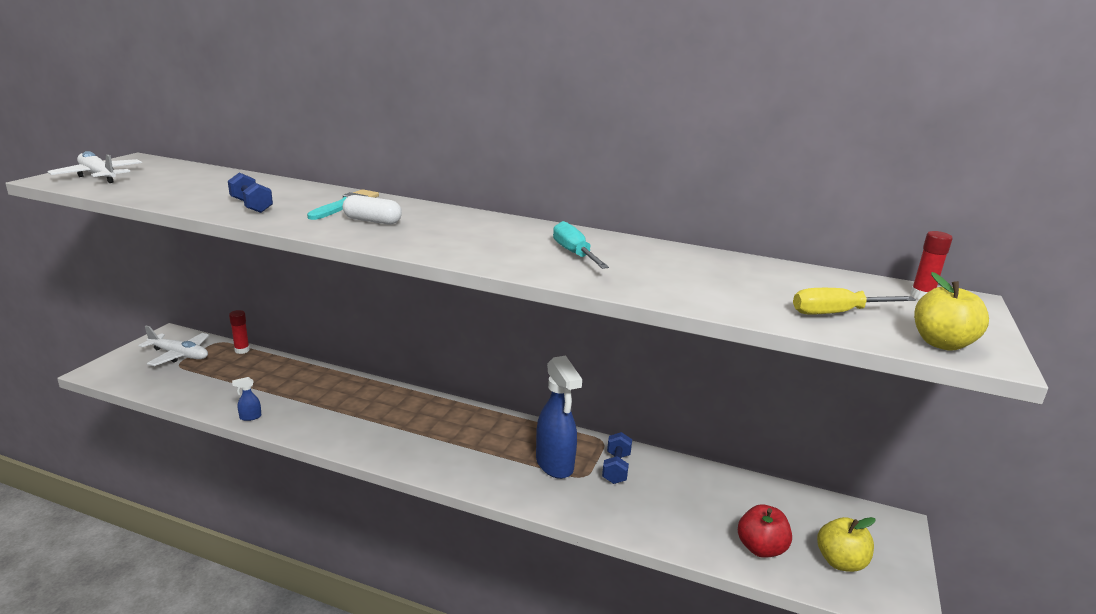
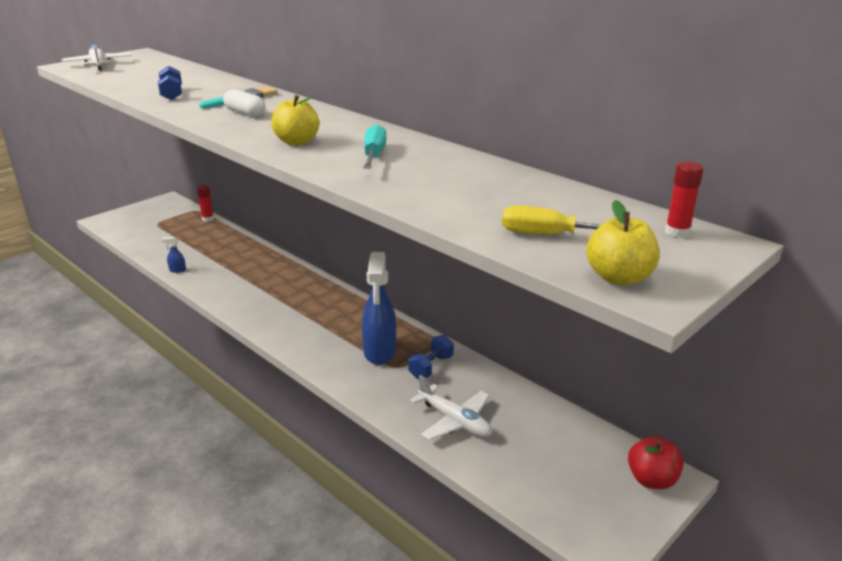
camera: 25 degrees right, 5 degrees up
white plane [139,326,209,366] -> white plane moved to [410,375,492,441]
red apple [738,504,792,558] -> red apple moved to [628,436,684,489]
yellow apple [817,517,876,572] -> yellow apple moved to [271,95,319,145]

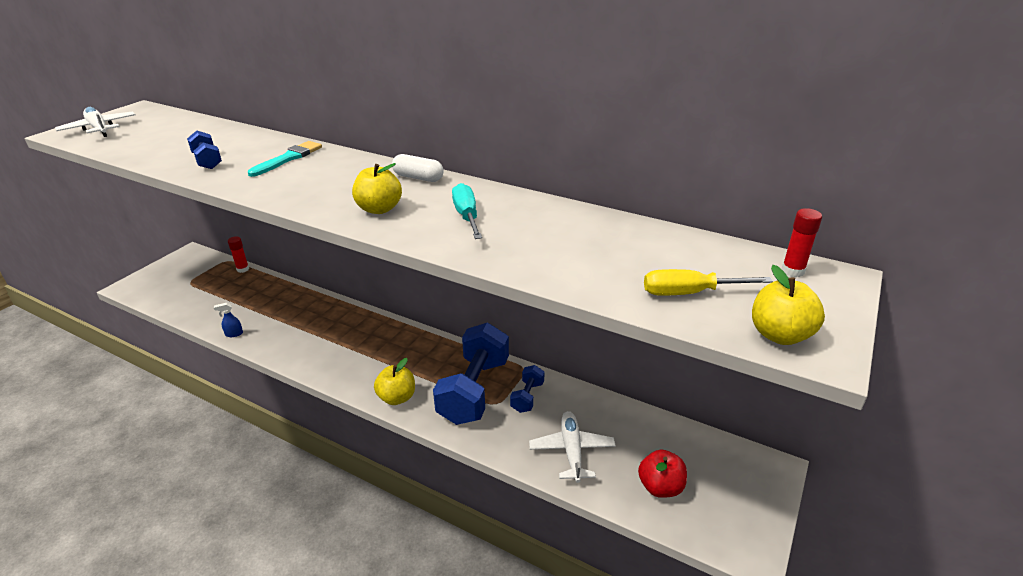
camera: 15 degrees left, 5 degrees up
white capsule [223,89,265,117] -> white capsule moved to [392,154,444,182]
blue spray bottle [362,252,396,365] -> blue dumbbell [433,323,509,425]
white plane [410,375,492,441] -> white plane turned 120 degrees counterclockwise [529,411,616,483]
red apple [628,436,684,489] -> red apple moved to [638,450,687,498]
none -> yellow apple [374,358,415,405]

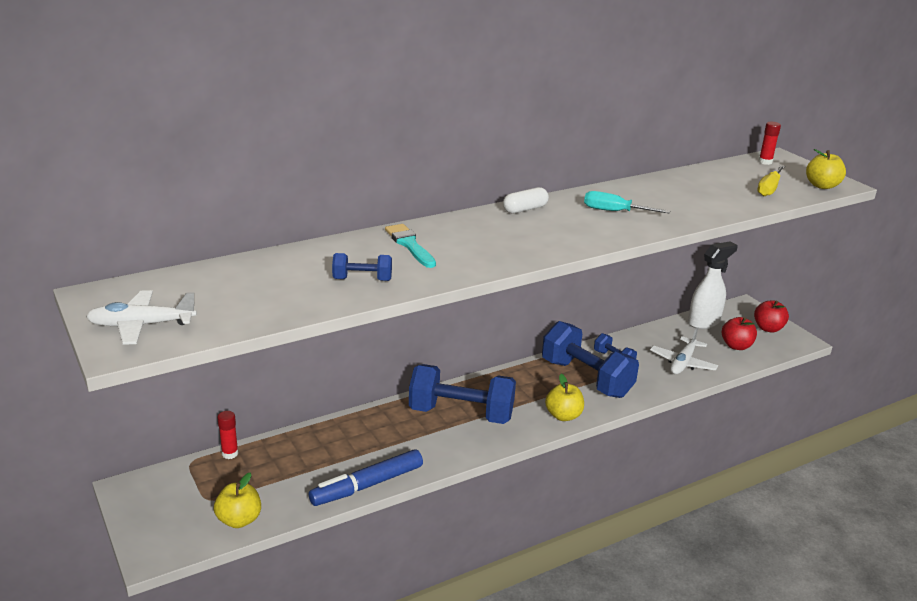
camera: 60 degrees left, 5 degrees down
blue spray bottle [214,303,243,337] -> blue marker [309,449,423,506]
yellow apple [352,163,402,214] -> yellow apple moved to [214,473,261,528]
white plane [529,411,616,483] -> white plane turned 90 degrees counterclockwise [650,327,718,375]
none -> blue dumbbell [409,364,516,424]
none -> white spray bottle [688,241,738,329]
none -> red apple [754,300,789,332]

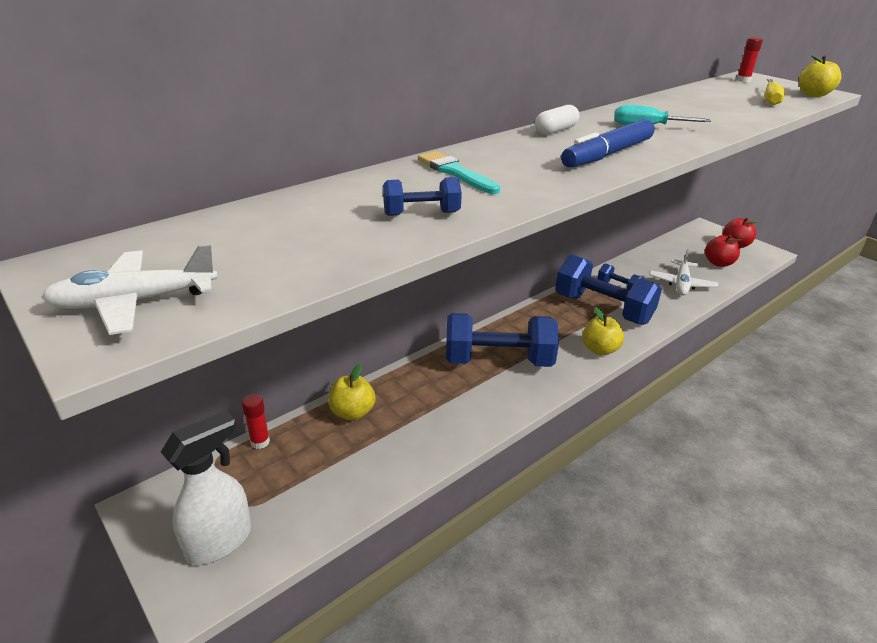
camera: 10 degrees left, 5 degrees up
yellow apple [214,473,261,528] -> yellow apple moved to [328,364,376,420]
blue marker [309,449,423,506] -> blue marker moved to [561,119,654,168]
white spray bottle [688,241,738,329] -> white spray bottle moved to [161,411,251,565]

